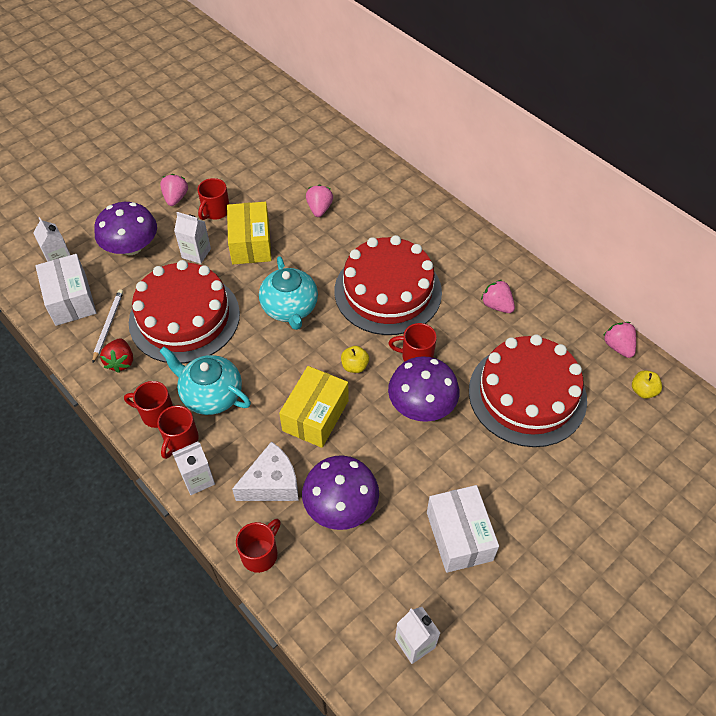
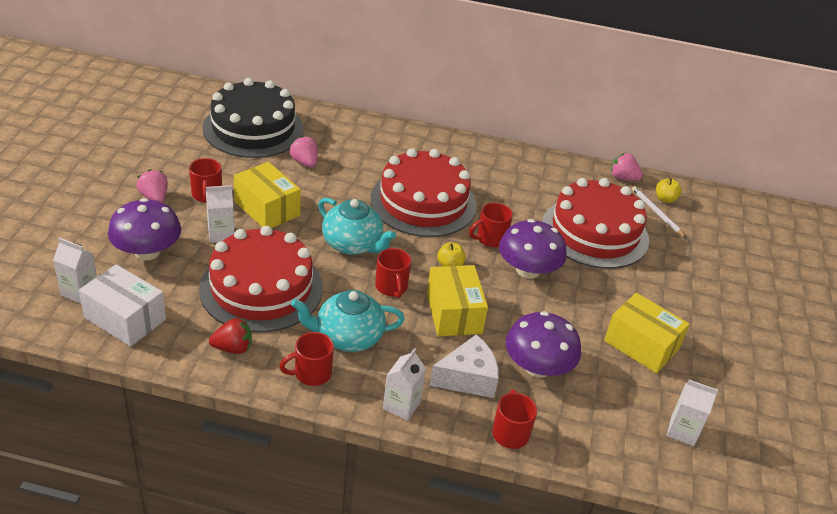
camera: 40 degrees left, 15 degrees down
white pencil [93,289,123,363] -> white pencil moved to [632,186,686,238]
red strawberry [100,338,133,373] -> red strawberry turned 60 degrees counterclockwise [209,318,252,354]
red mug [157,406,199,459] -> red mug moved to [375,248,411,298]
white cheese [232,441,299,501] -> white cheese turned 45 degrees clockwise [430,334,499,398]
white box [427,485,499,573] -> yellow box [604,293,690,373]
pink strawberry [481,280,515,313] -> none
none -> black cake [203,78,304,158]

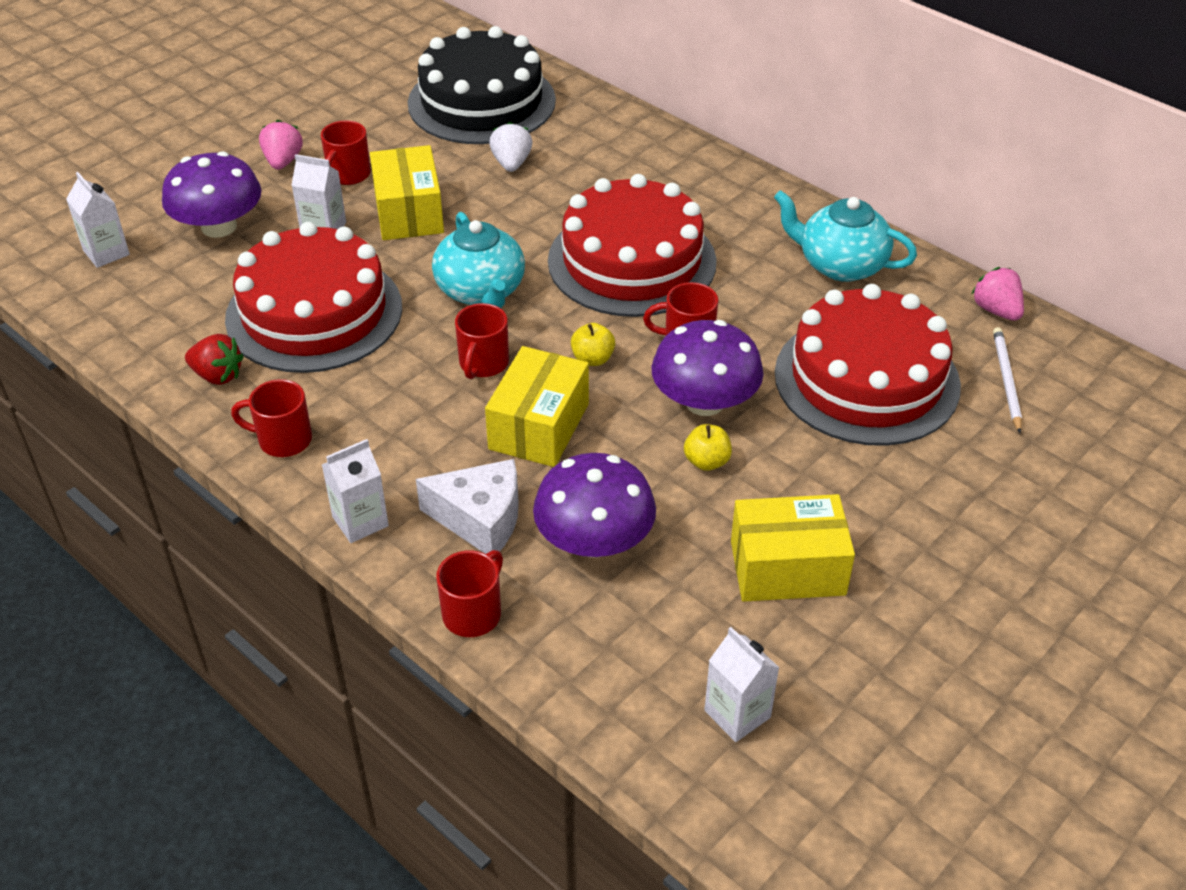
camera: 35 degrees right, 5 degrees up
white box [79,264,166,347] -> none
pink strawberry [289,136,317,167] -> white strawberry [489,122,532,172]
turquoise teapot [291,290,405,352] -> turquoise teapot moved to [774,190,917,282]
yellow box [604,293,690,373] -> yellow box turned 75 degrees counterclockwise [731,494,855,602]
yellow apple [656,178,682,203] -> yellow apple moved to [684,424,732,471]

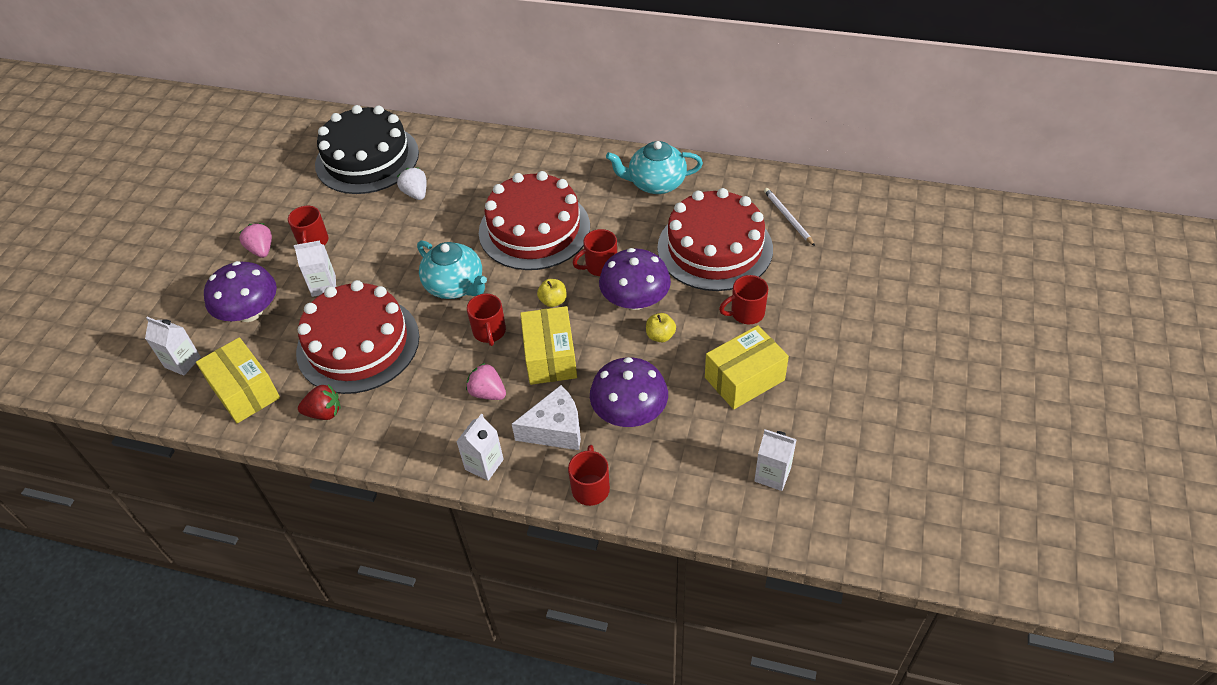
camera: 25 degrees left, 5 degrees up
red mug [231,379,312,457] -> red mug moved to [719,275,768,324]
yellow box [370,145,444,240] -> yellow box moved to [196,337,280,423]
pink strawberry [972,267,1024,321] -> pink strawberry moved to [466,363,506,400]

